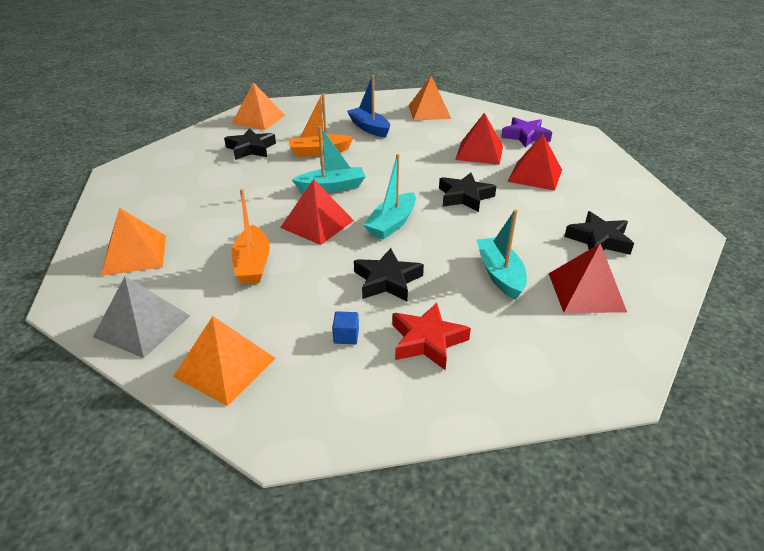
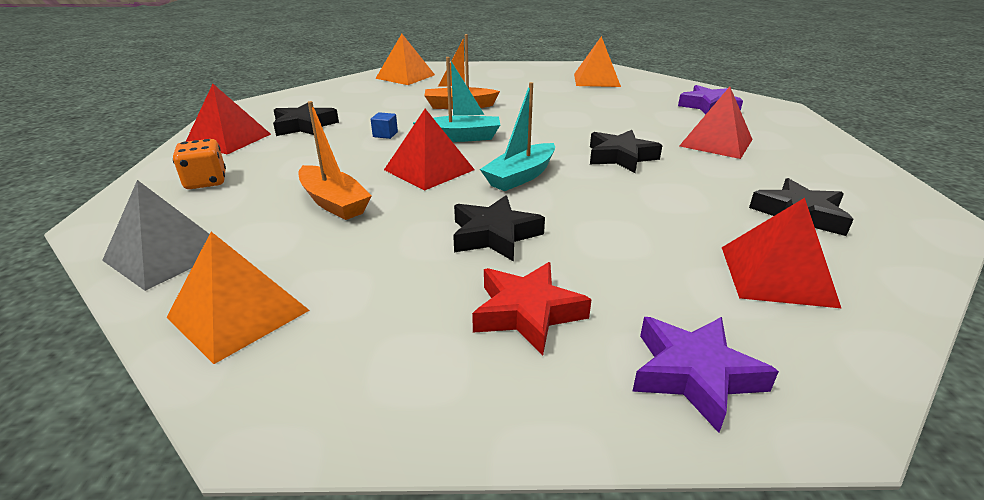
camera: 10 degrees right, 5 degrees down
orange pyramid [101,208,166,276] -> orange dice [173,139,226,189]
black star [224,128,276,160] -> black star moved to [273,103,339,136]
orange boat [232,189,270,284] -> orange boat turned 45 degrees counterclockwise [298,101,371,220]
blue cube [332,311,359,344] -> blue cube moved to [371,112,398,139]
blue boat [347,75,390,138] -> none
red pyramid [455,113,503,165] -> red pyramid moved to [186,84,271,155]
turquoise boat [476,209,527,300] -> none
none -> purple star [632,317,779,433]

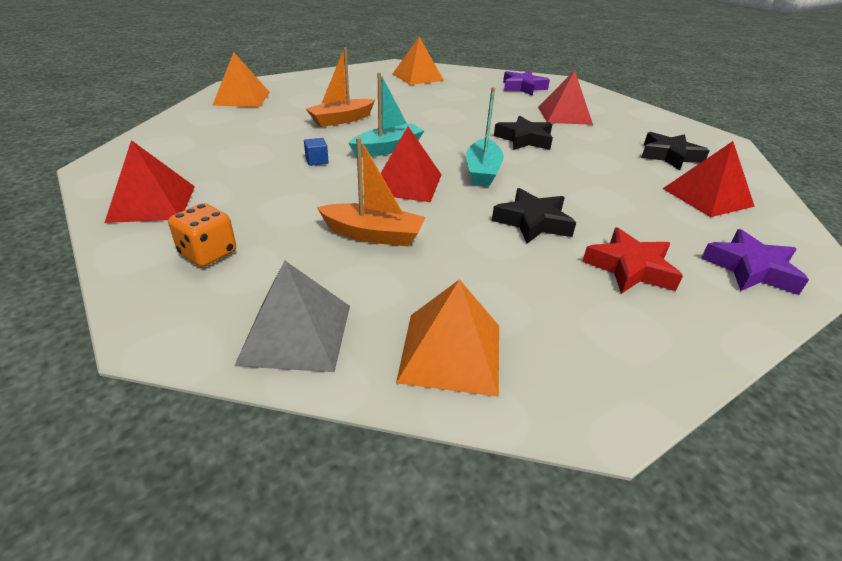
camera: 35 degrees left, 5 degrees up
black star [273,103,339,136] -> none

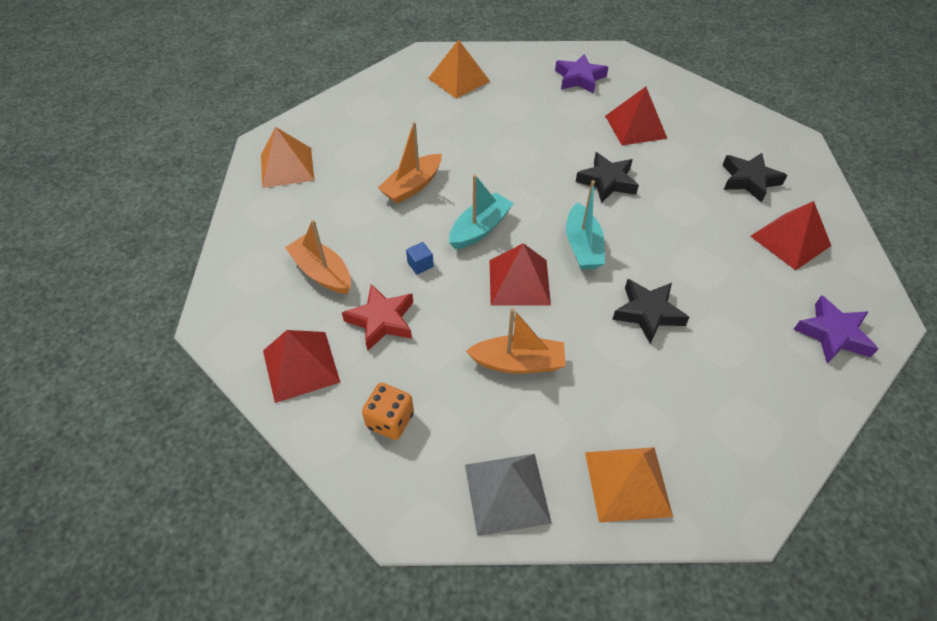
camera: 10 degrees left, 15 degrees up
red star [582,228,683,294] -> red star moved to [342,284,413,351]
none -> orange boat [285,220,351,294]

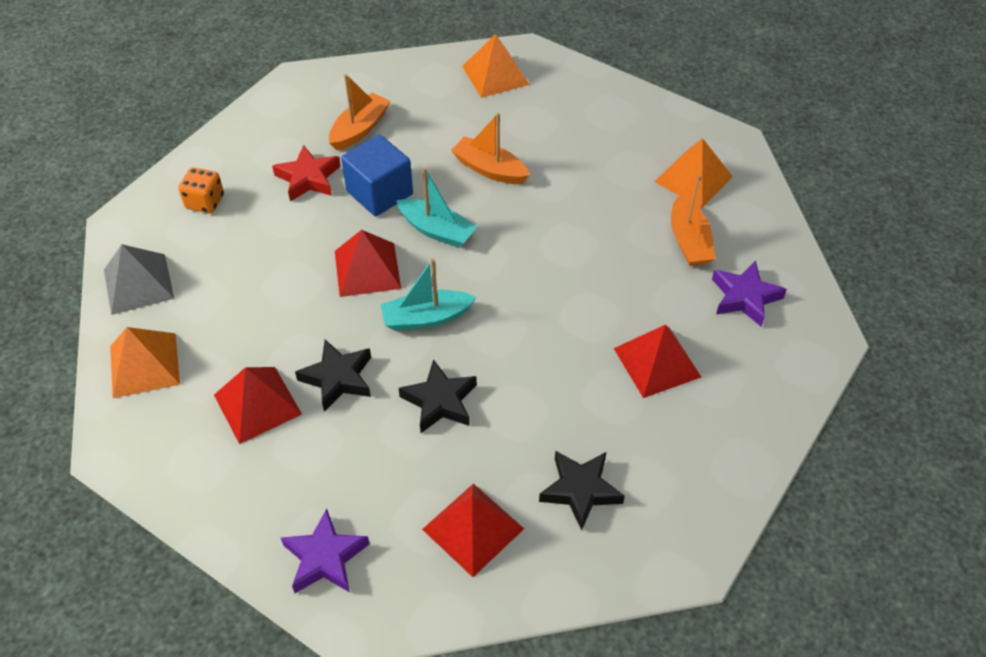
camera: 80 degrees right, 0 degrees up
red pyramid [263,330,340,403] -> red pyramid moved to [214,367,302,444]
blue cube [406,242,434,274] -> blue cube [341,135,413,216], size x2.48
orange boat [466,308,566,374] -> orange boat moved to [671,175,715,266]
black star [576,152,639,203] -> black star moved to [399,359,477,433]

